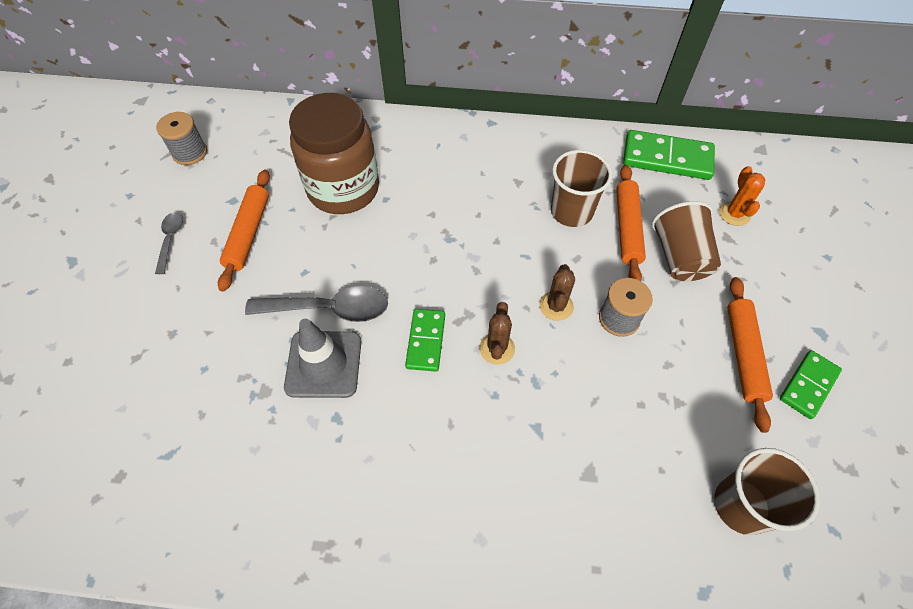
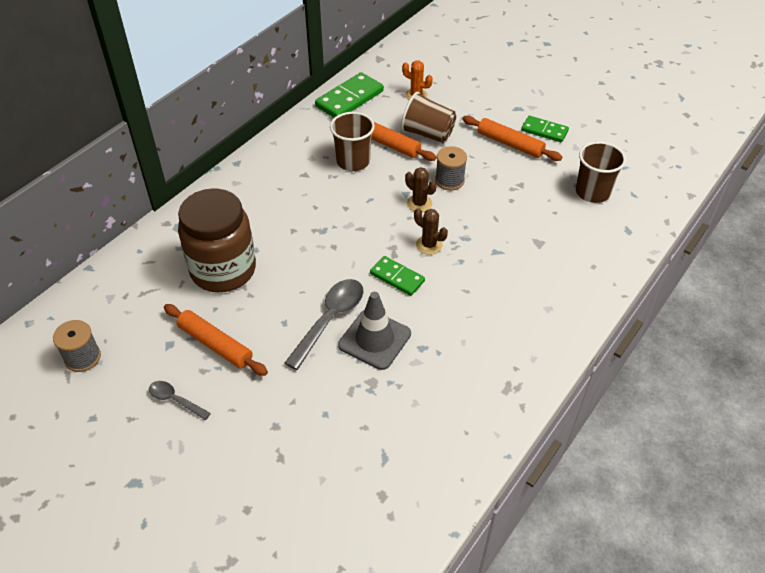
camera: 60 degrees left, 10 degrees down
green domino [780,350,842,419] -> green domino turned 45 degrees counterclockwise [521,116,569,142]

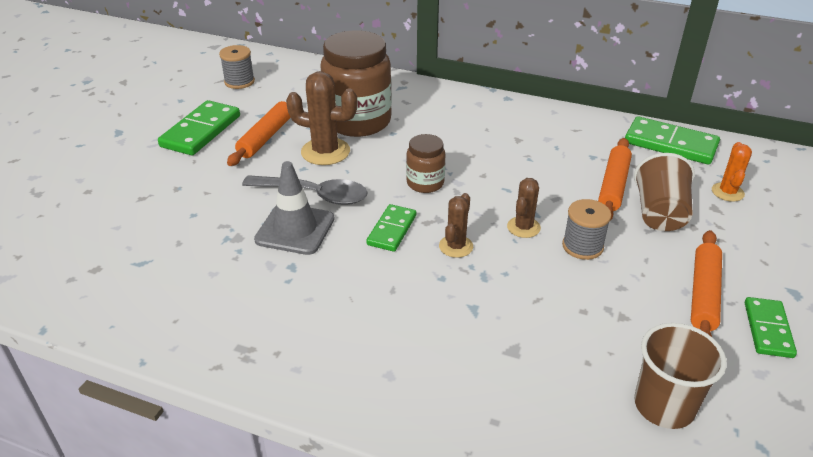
camera: 75 degrees right, 10 degrees down
grey spoon [149,381,211,420] -> green domino [158,100,240,155]
brown cup [330,112,375,171] -> none
none -> brown cactus [286,71,357,165]
none -> brown jar [406,134,446,193]

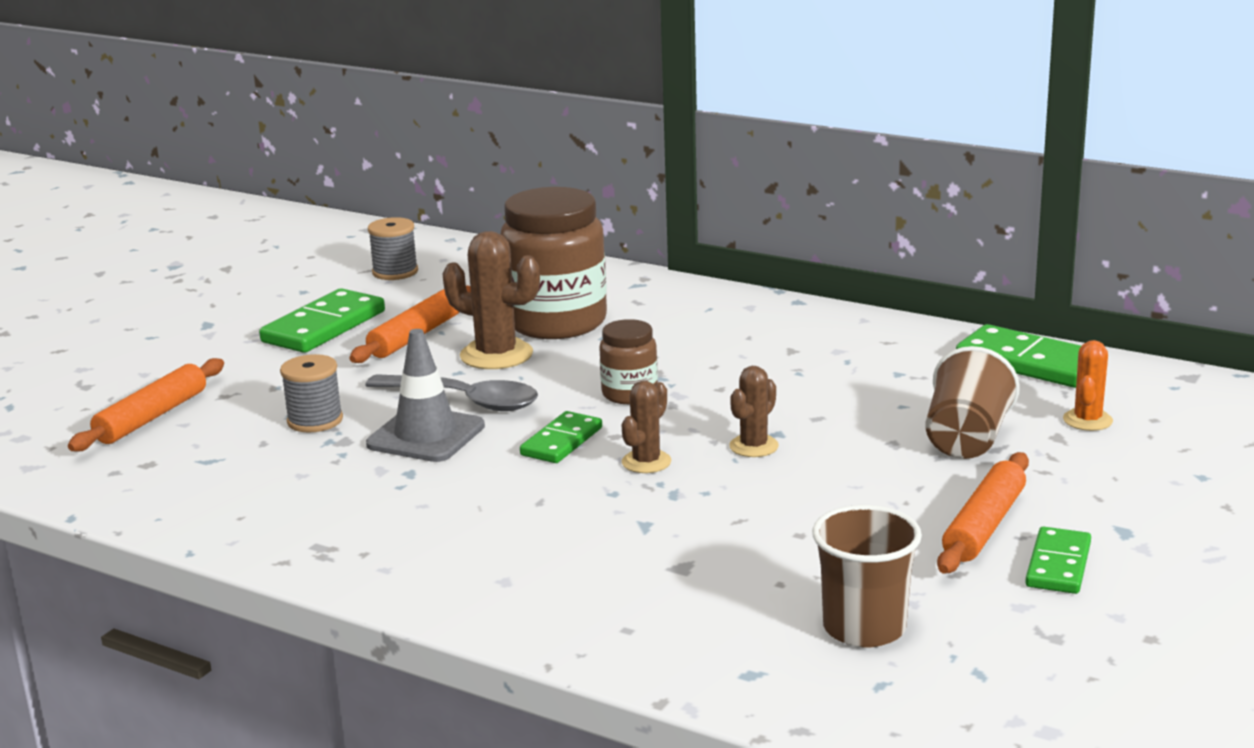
camera: 10 degrees right, 15 degrees down
grey spool [562,199,611,260] -> grey spool moved to [280,354,343,433]
orange rolling pin [598,138,632,219] -> orange rolling pin moved to [68,358,224,451]

